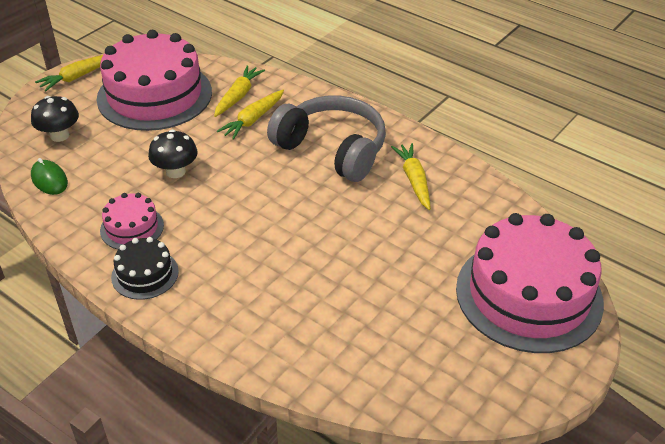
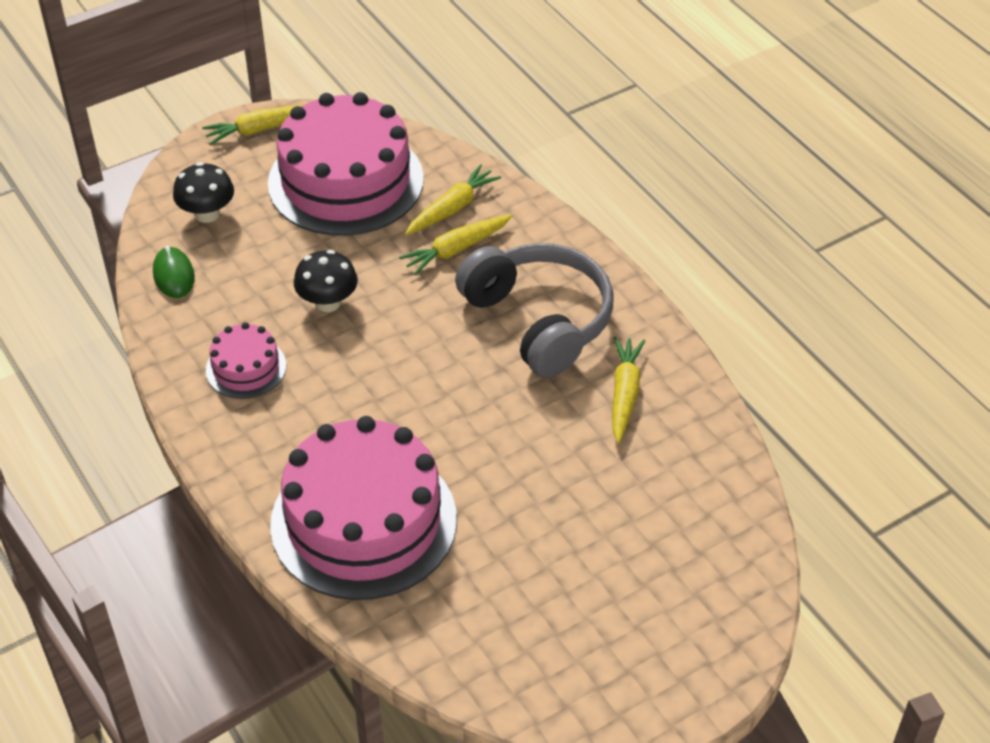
camera: 20 degrees right, 5 degrees up
black cake [111,237,179,300] -> none
pink cake [456,213,604,353] -> pink cake moved to [270,416,457,600]

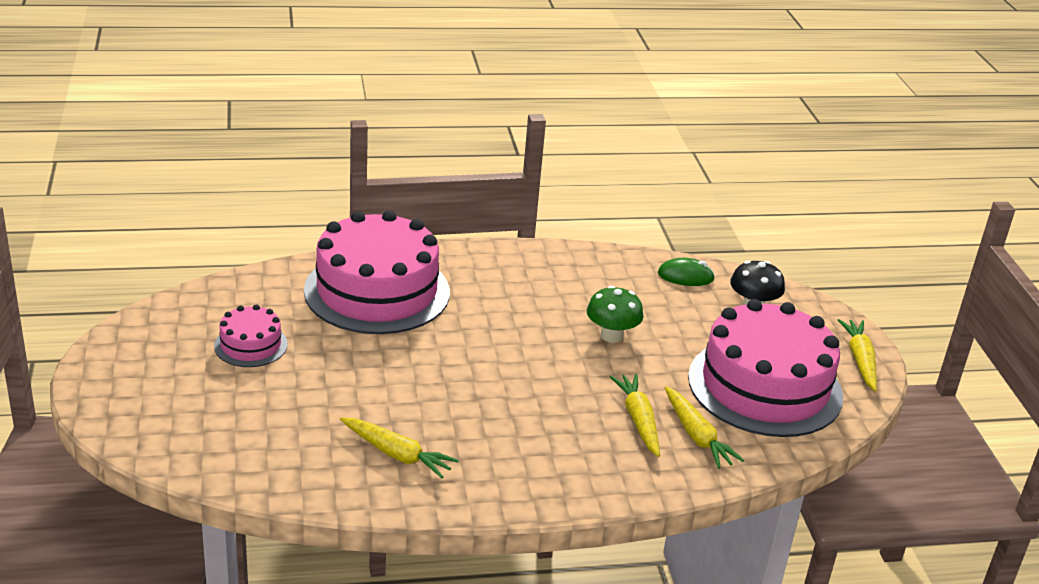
camera: 110 degrees right, 15 degrees down
pink cake [206,322,286,399] -> pink cake moved to [214,304,288,367]
black mushroom [294,250,358,312] -> green mushroom [587,286,643,343]
grey headphones [455,243,613,378] -> none

